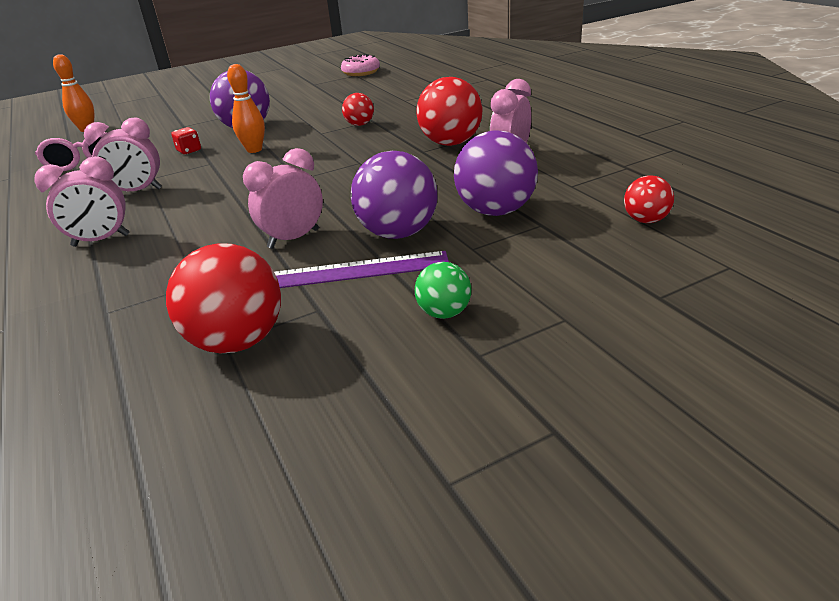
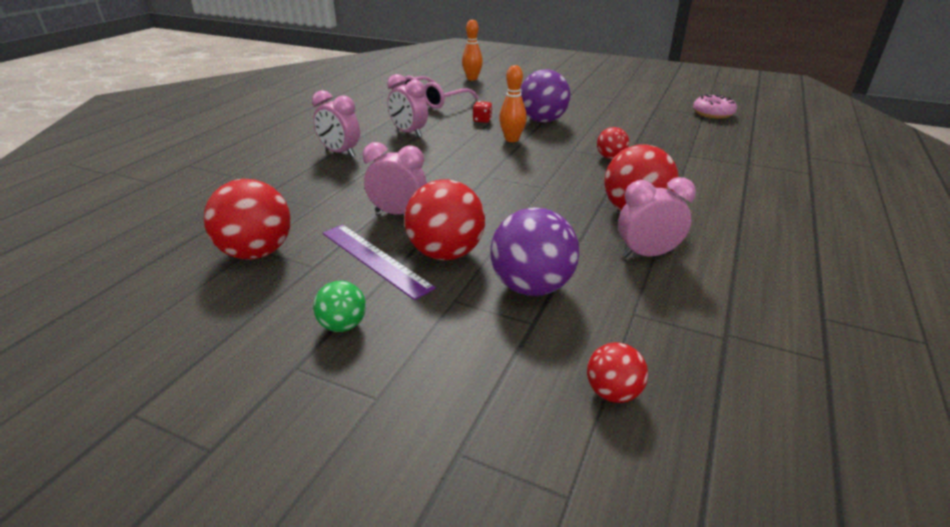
camera: 50 degrees right, 0 degrees up
purple ball [351,151,438,239] -> red ball [404,179,485,260]

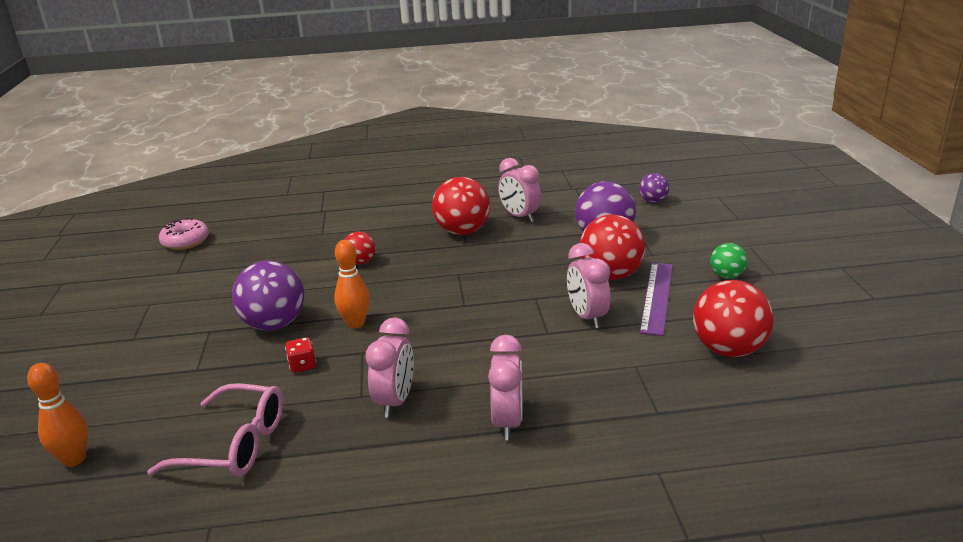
camera: 120 degrees left, 5 degrees down
red ball [587,342,648,403] -> purple ball [639,173,669,203]

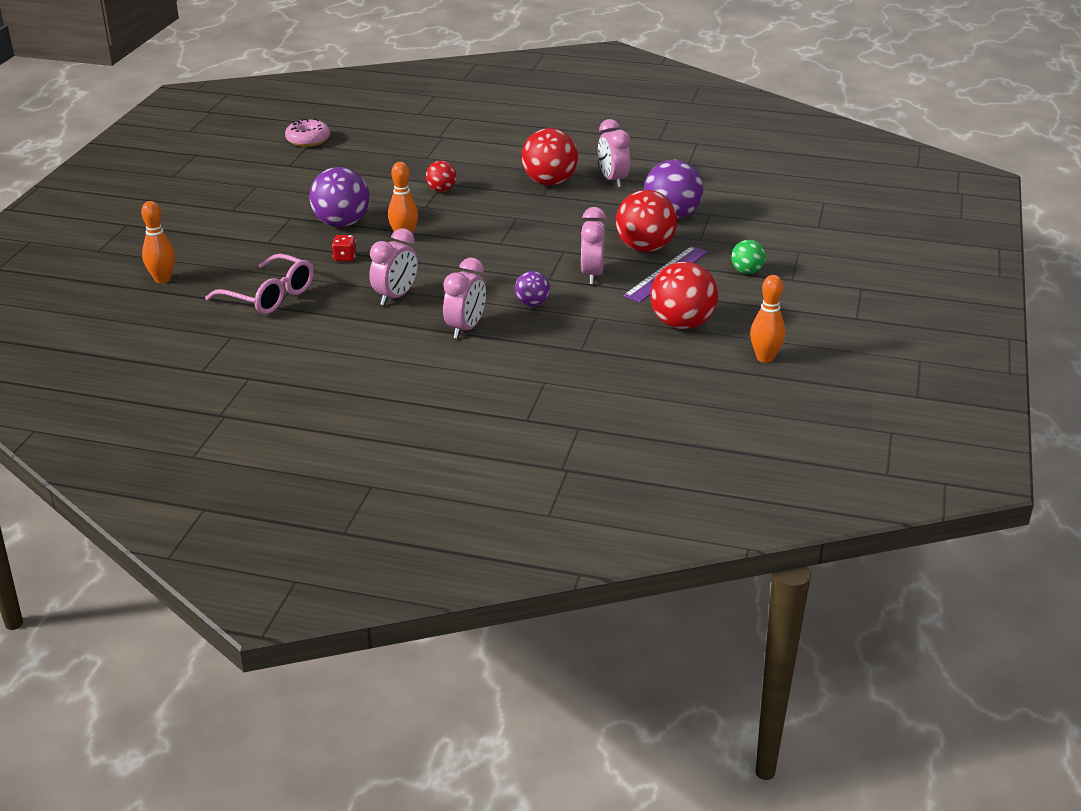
camera: 20 degrees right, 5 degrees up
purple ball [639,173,669,203] -> purple ball moved to [515,271,550,307]
none -> orange bowling pin [750,275,785,363]

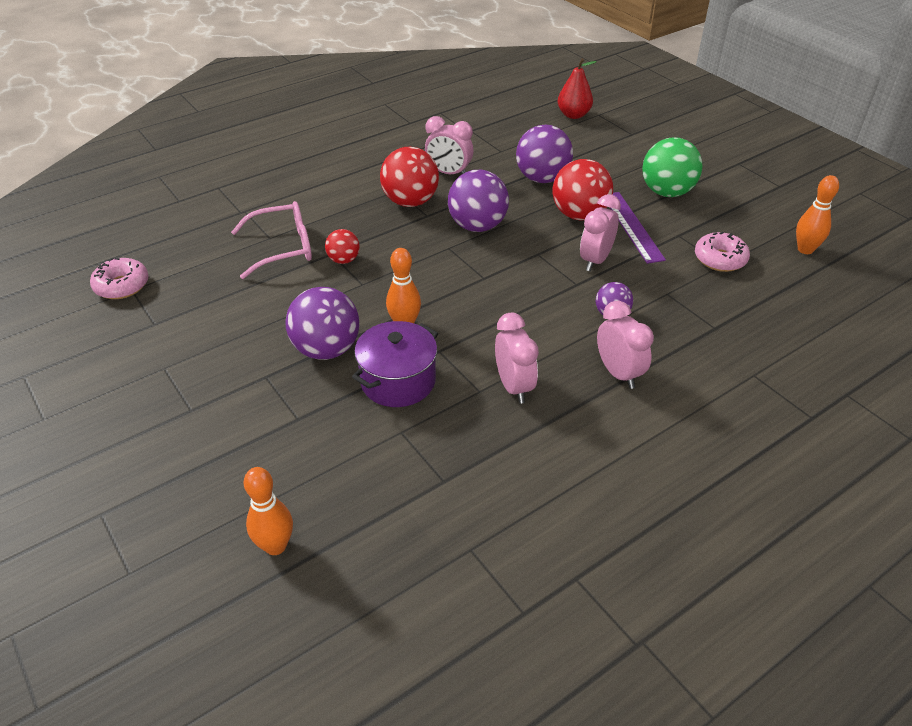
camera: 50 degrees left, 10 degrees up
pink glasses [205,254,314,314] -> pink glasses moved to [231,201,312,279]
red dice [332,235,357,261] -> purple pot [352,321,438,407]
pink clock [581,207,606,285] -> pink clock turned 75 degrees clockwise [580,194,621,271]
red ball [650,262,718,329] -> pink donut [695,232,750,272]
green ball [731,240,766,274] -> green ball [642,138,703,197], size x1.85
none -> purple ball [448,170,509,232]
none -> red pear [558,58,597,119]

